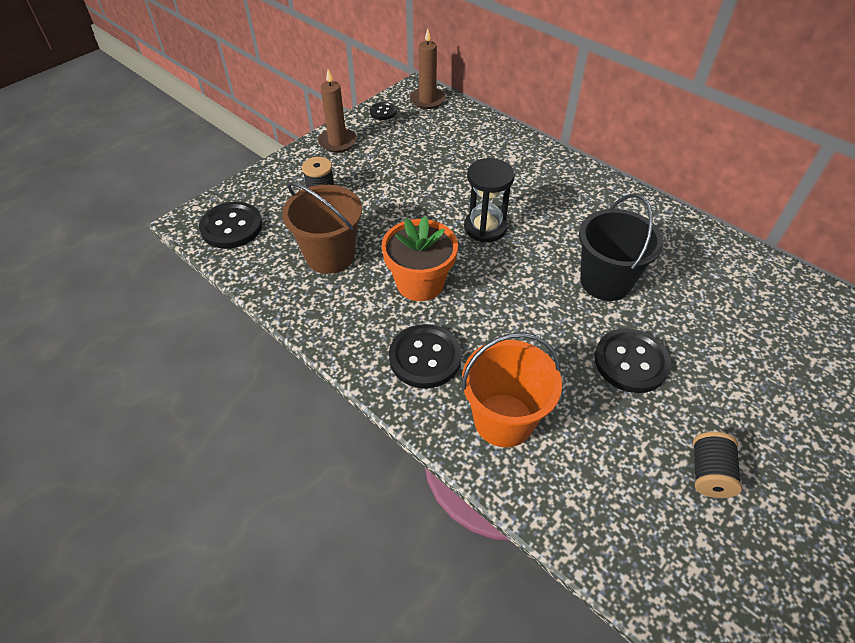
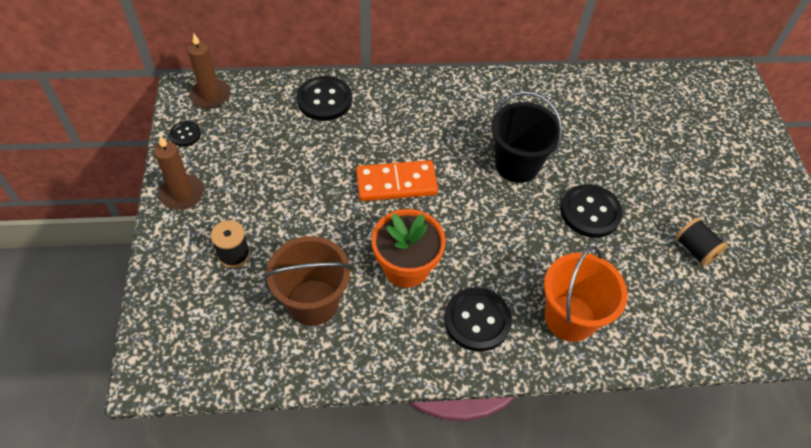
camera: 50 degrees left, 5 degrees up
black button [199,202,262,249] -> black button moved to [297,76,352,121]
black hourglass [464,158,515,242] -> orange domino [356,160,438,201]

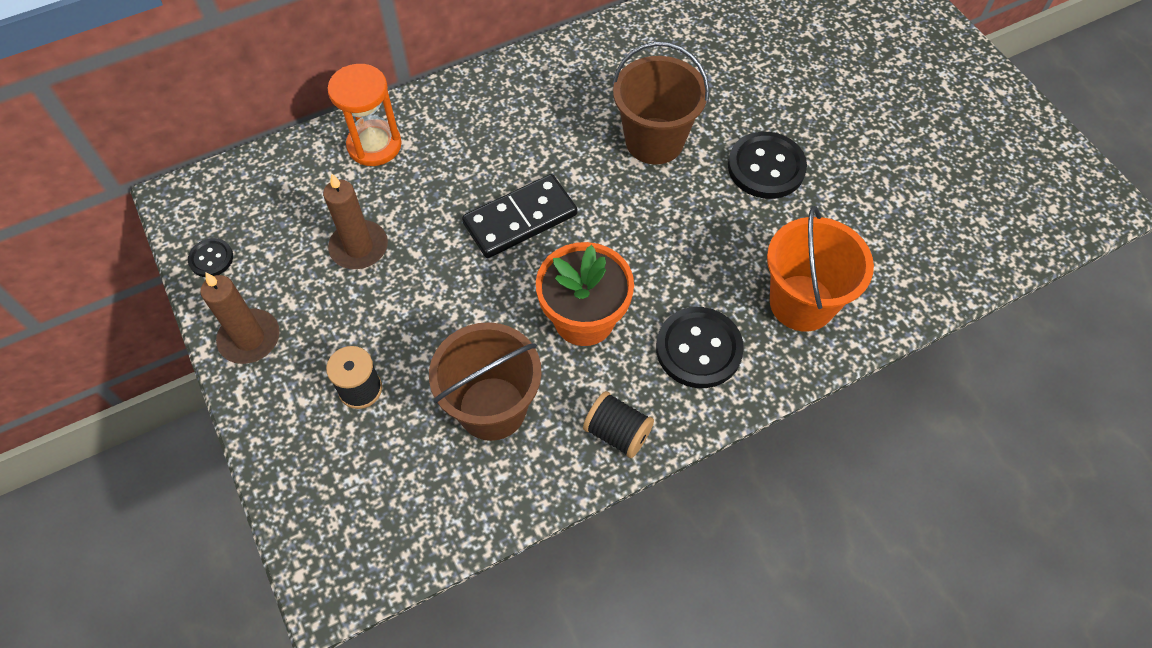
camera: 20 degrees left, 5 degrees up
brown candle [188,34,230,109] -> brown candle moved to [323,173,388,269]
black button [297,76,352,121] -> orange hourglass [328,64,402,166]
orange domino [356,160,438,201] -> black domino [462,174,577,258]
black bucket [491,91,563,183] -> brown bucket [612,41,710,164]
black spool [675,218,728,266] -> black spool moved to [583,391,654,458]

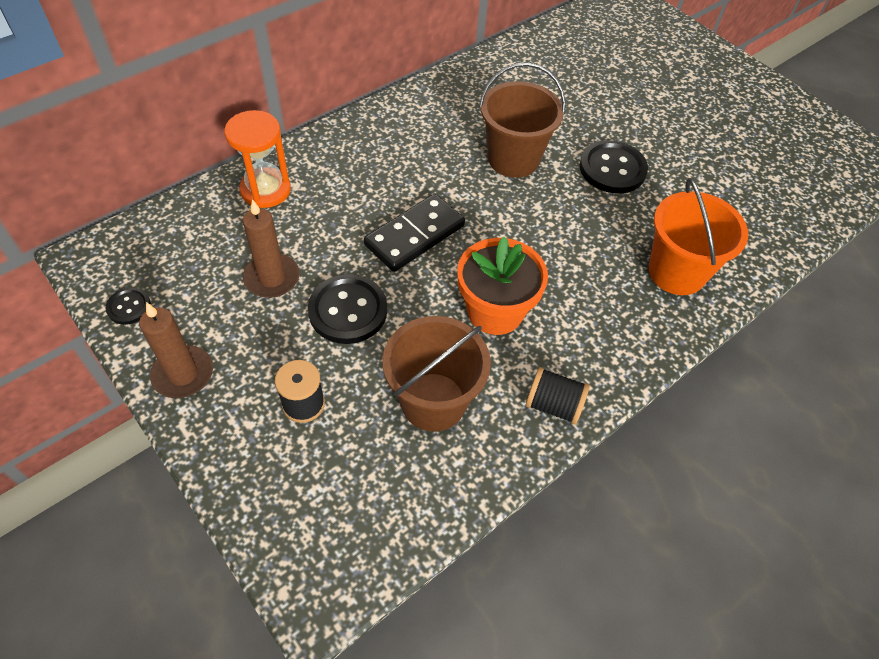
camera: 15 degrees left, 5 degrees down
black button [656,307,744,388] -> black button moved to [308,274,387,344]

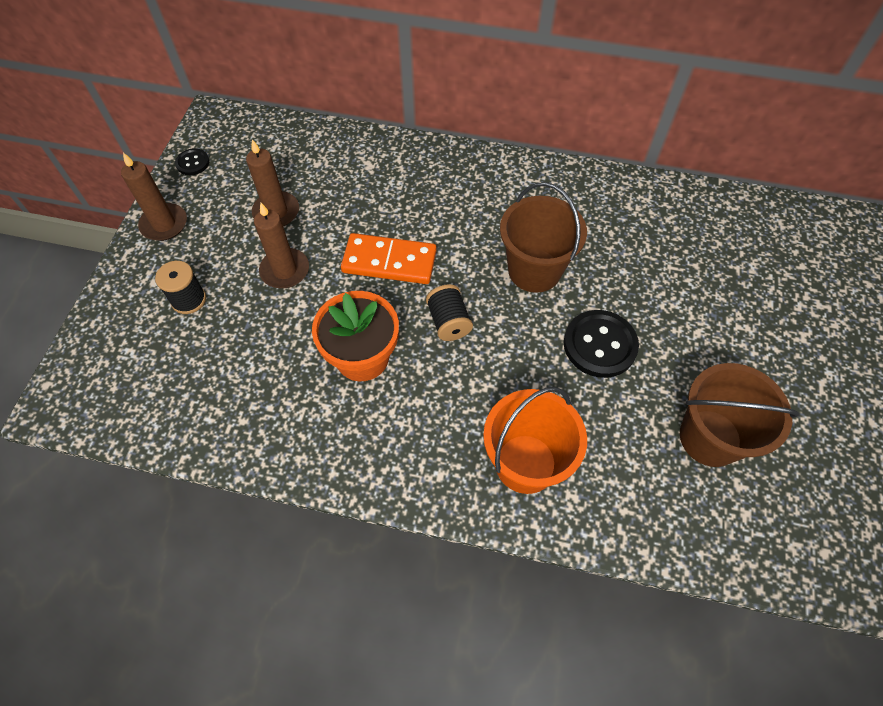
camera: 55 degrees right, 5 degrees up
orange hourglass [224,110,291,208] -> none
black button [308,274,387,344] -> brown candle [254,203,309,288]
black domino [364,194,465,272] -> orange domino [341,233,437,284]
brown bucket [383,316,491,432] -> brown bucket moved to [680,363,800,467]
black spool [526,367,590,425] -> black spool moved to [426,284,473,341]

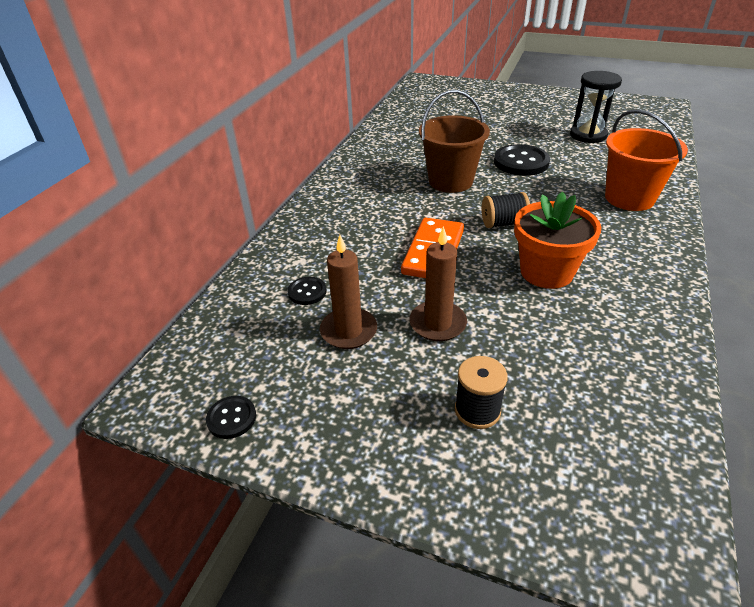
camera: 80 degrees left, 20 degrees down
brown candle [121,153,187,241] -> none
brown bucket [680,363,800,467] -> black hourglass [570,71,622,143]
none -> black button [287,277,326,305]

